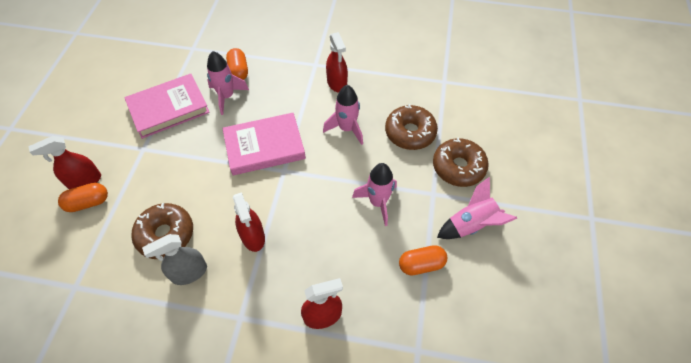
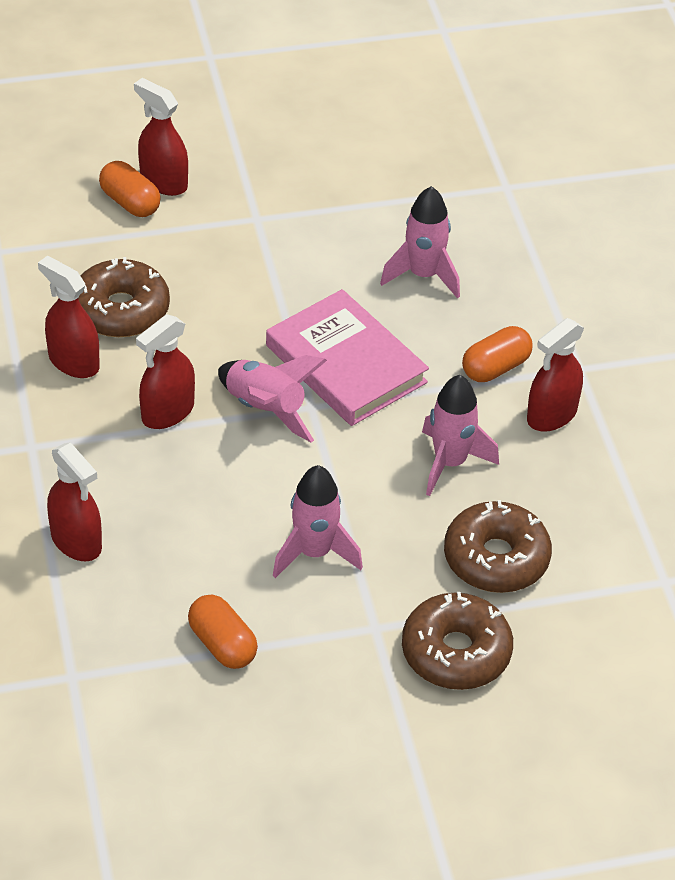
camera: 65 degrees right, 10 degrees down
pink book [124,73,210,139] -> none
grey spray bottle [142,235,207,285] -> red spray bottle [38,256,100,378]
orange capsule [226,48,248,80] -> orange capsule moved to [462,326,533,382]
pink rocket [437,177,517,239] -> pink rocket moved to [218,355,327,442]

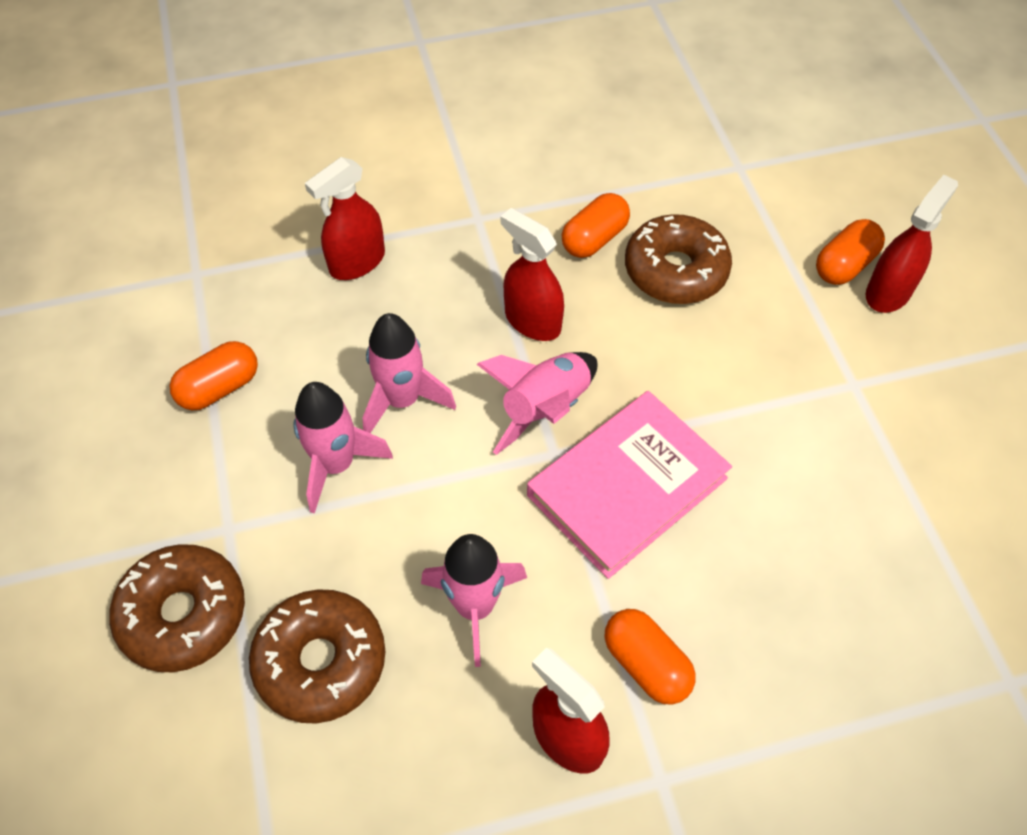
camera: 90 degrees right, 10 degrees up
red spray bottle [38,256,100,378] -> orange capsule [562,193,630,258]
pink rocket [380,186,460,299] -> pink rocket moved to [363,313,456,433]

